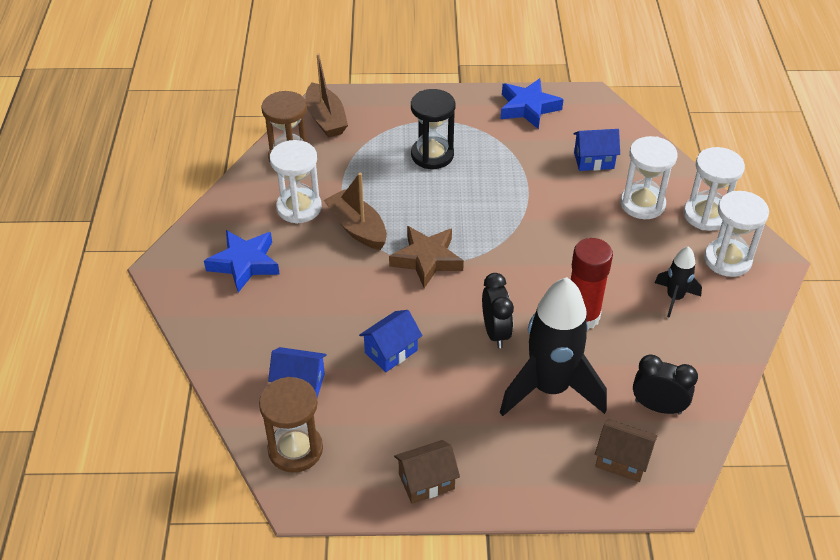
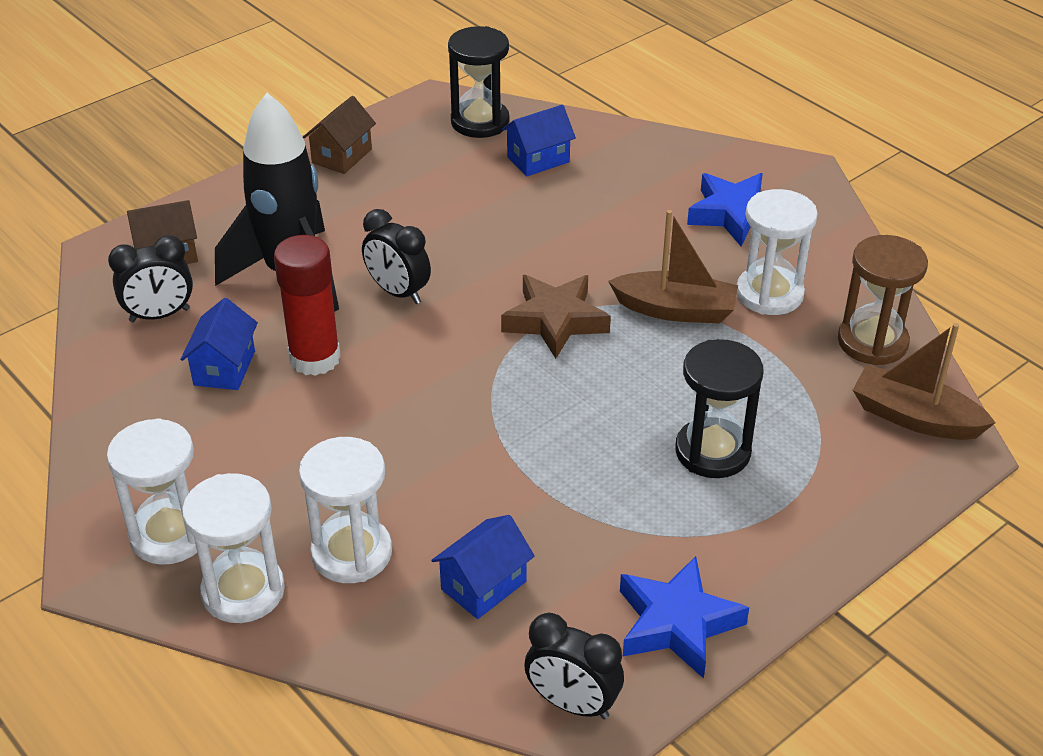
camera: 140 degrees right, 5 degrees down
brown hourglass [259,377,323,473] -> black hourglass [448,26,510,138]
blue house [359,310,423,372] -> blue house moved to [180,298,258,390]
black rocket [655,246,702,318] -> none
none -> black clock [524,613,624,719]

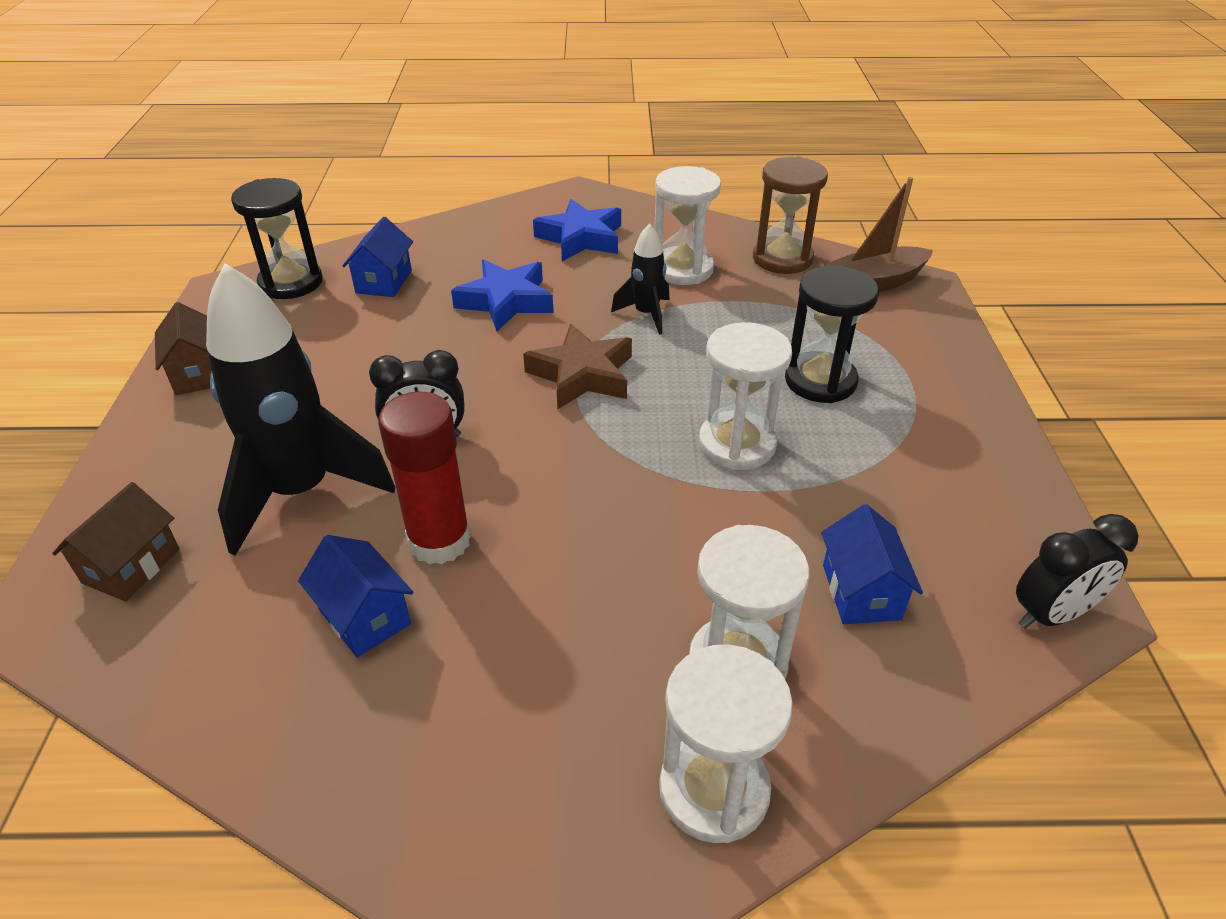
camera: 50 degrees left, 0 degrees up
white hourglass [107,418,197,565] -> white hourglass moved to [699,322,792,470]
black clock [108,235,193,322] -> none
brown boat [608,210,738,323] -> black rocket [611,223,670,335]
blue star [620,556,749,679] -> blue star moved to [451,260,554,331]

